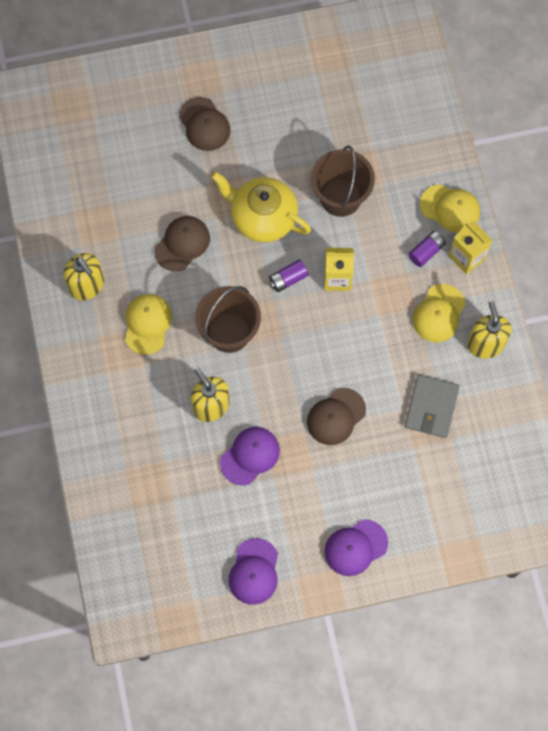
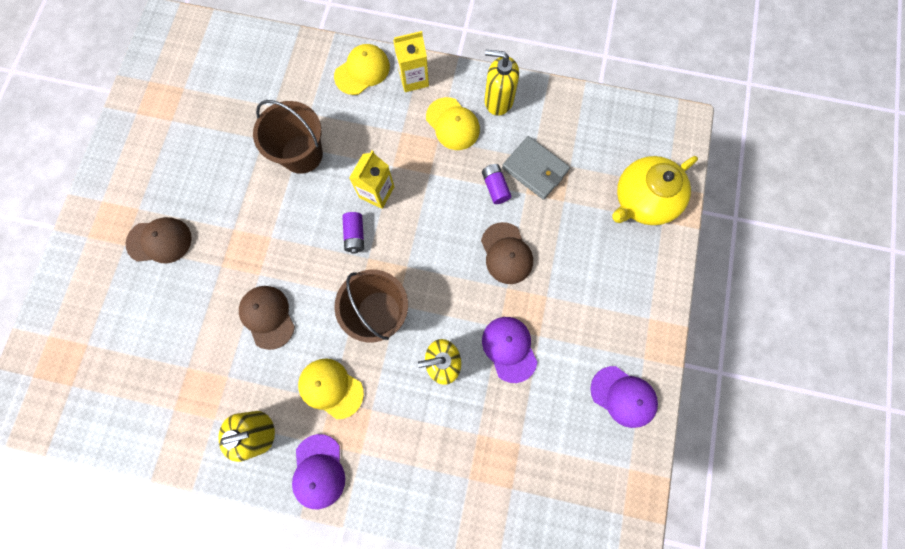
camera: 65 degrees left, 5 degrees up
yellow teapot [211,172,311,243] -> yellow teapot moved to [612,156,698,225]
purple cap [324,519,388,576] -> purple cap moved to [292,434,345,509]
purple battery [408,231,446,267] -> purple battery moved to [482,164,512,204]

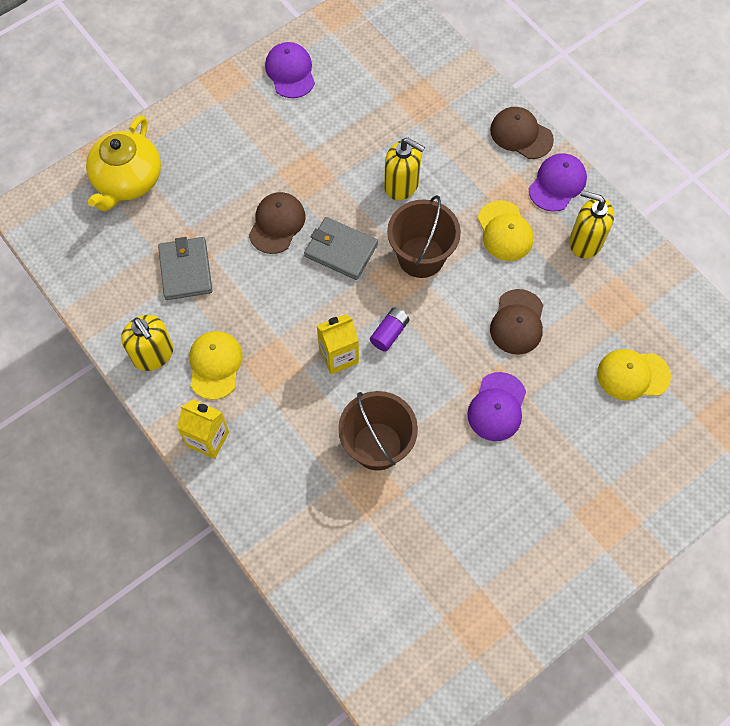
camera: 140 degrees left, 10 degrees down
brown cap [126,217,192,264] -> brown cap moved to [490,107,554,159]
yellow cap [334,44,390,95] -> yellow cap moved to [597,349,671,401]
purple battery [482,164,512,204] -> none
purple cap [482,317,537,383] -> purple cap moved to [467,372,526,441]
yellow teapot [612,156,698,225] -> yellow teapot turned 105 degrees clockwise [86,115,161,211]
none -> grey wallet [304,217,378,280]

